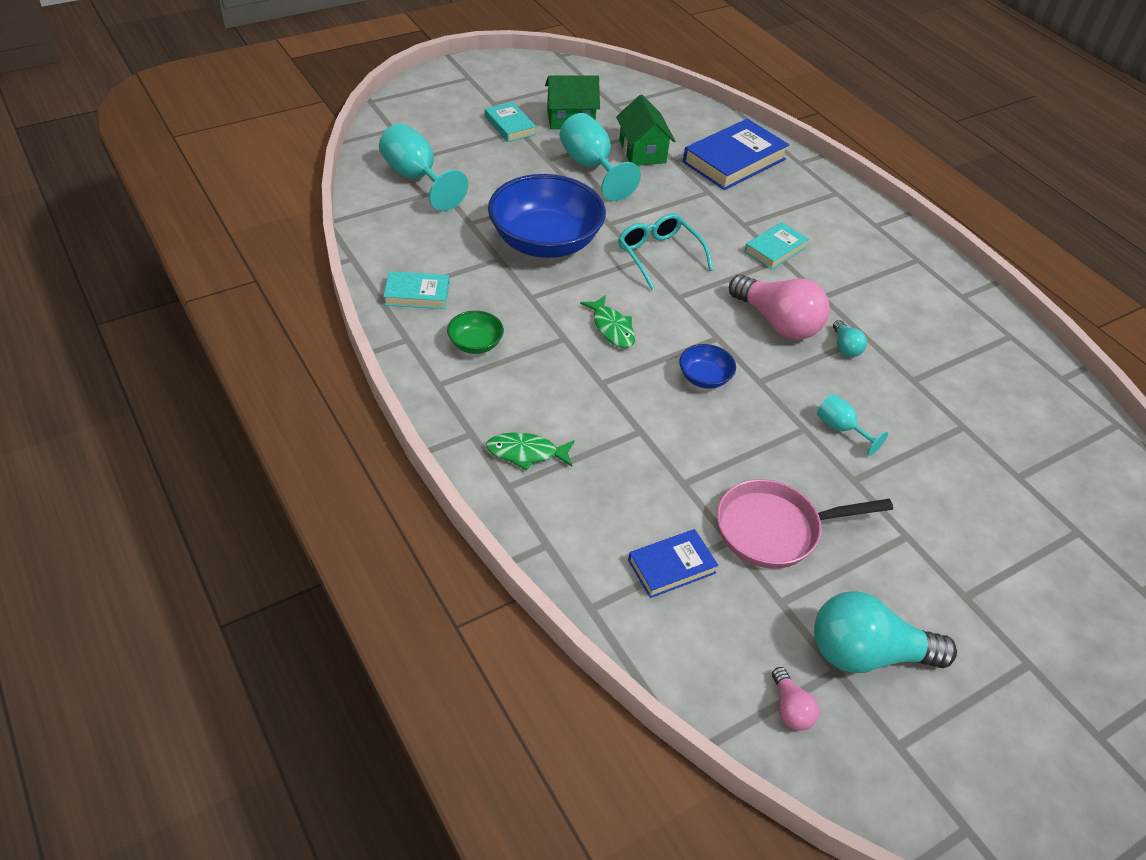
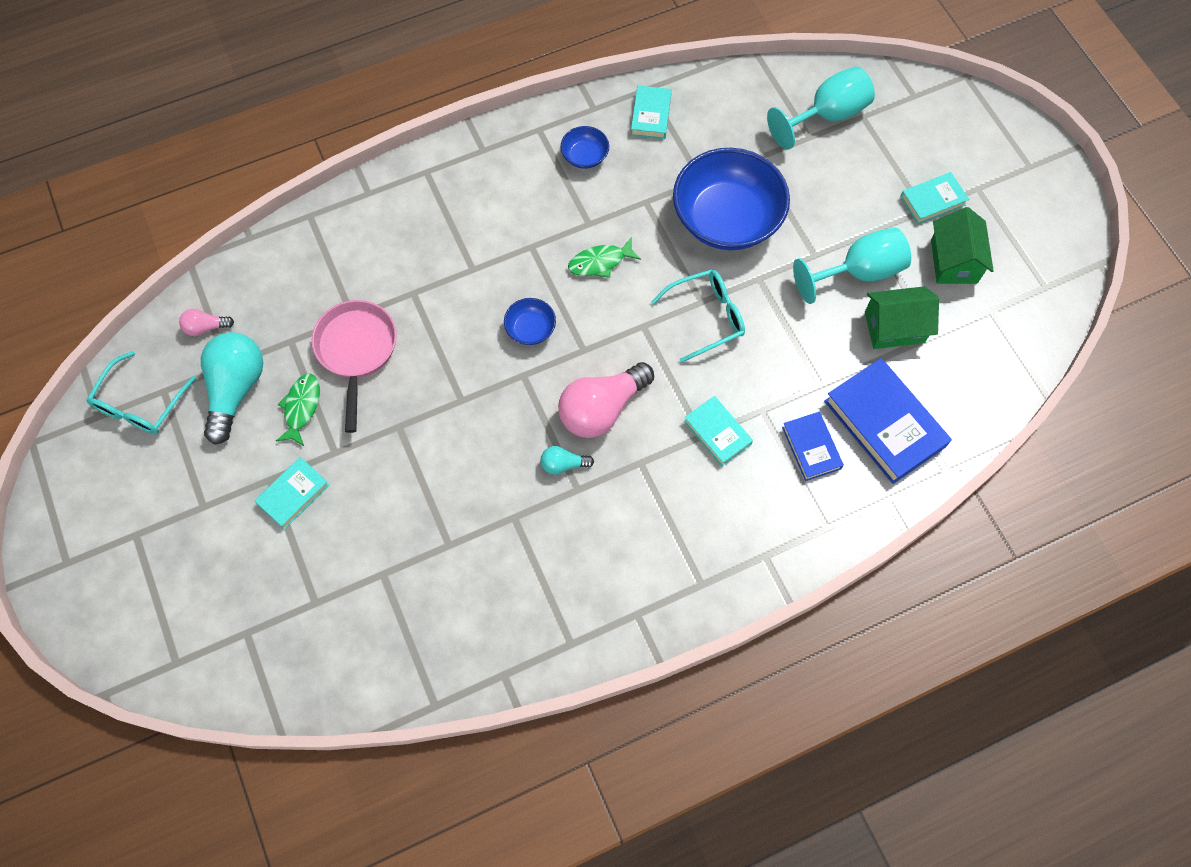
camera: 100 degrees right, 20 degrees up
green bowl [447,311,504,354] -> blue bowl [561,126,609,169]
green fish [486,432,575,470] -> green fish moved to [276,374,320,446]
blue book [628,529,719,598] -> blue book moved to [782,412,844,481]
turquoise goblet [817,394,888,456] -> none
none -> turquoise glasses [87,351,196,434]
none -> turquoise book [255,457,330,529]

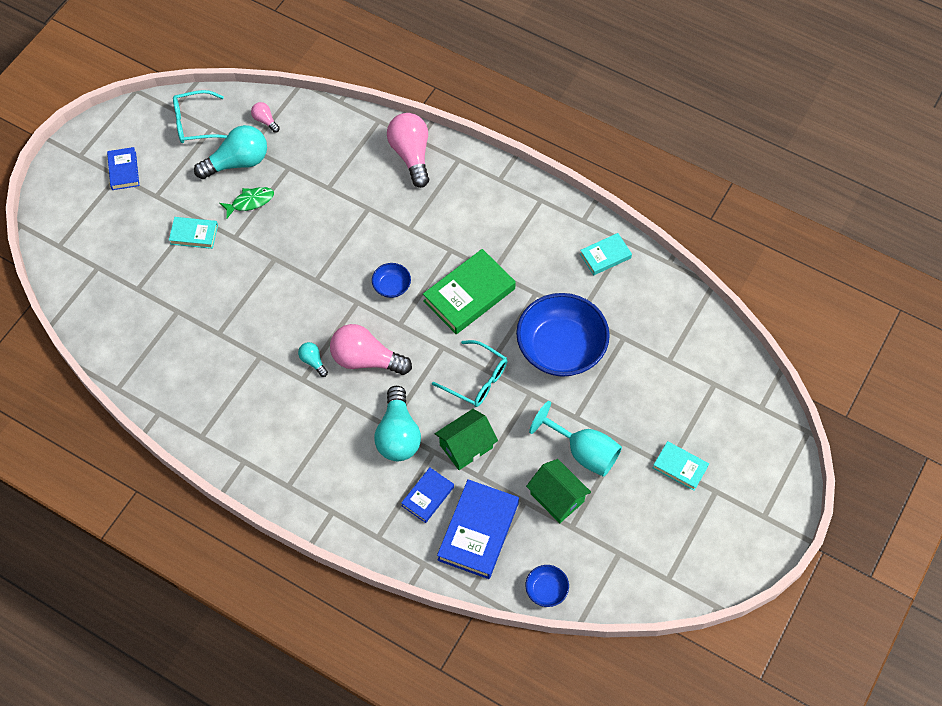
camera: 55 degrees right, 5 degrees down
pink pan [312,300,397,433] -> none
blue bowl [561,126,609,169] -> blue bowl moved to [525,565,569,607]
green fish [568,238,641,278] -> green book [423,249,516,334]
turquoise book [684,396,753,466] -> turquoise light bulb [374,386,421,461]
turquoise goblet [767,66,875,150] -> none
green house [931,207,994,284] -> green house moved to [435,409,498,470]
none -> blue book [107,147,139,190]
none -> pink light bulb [387,113,429,188]

